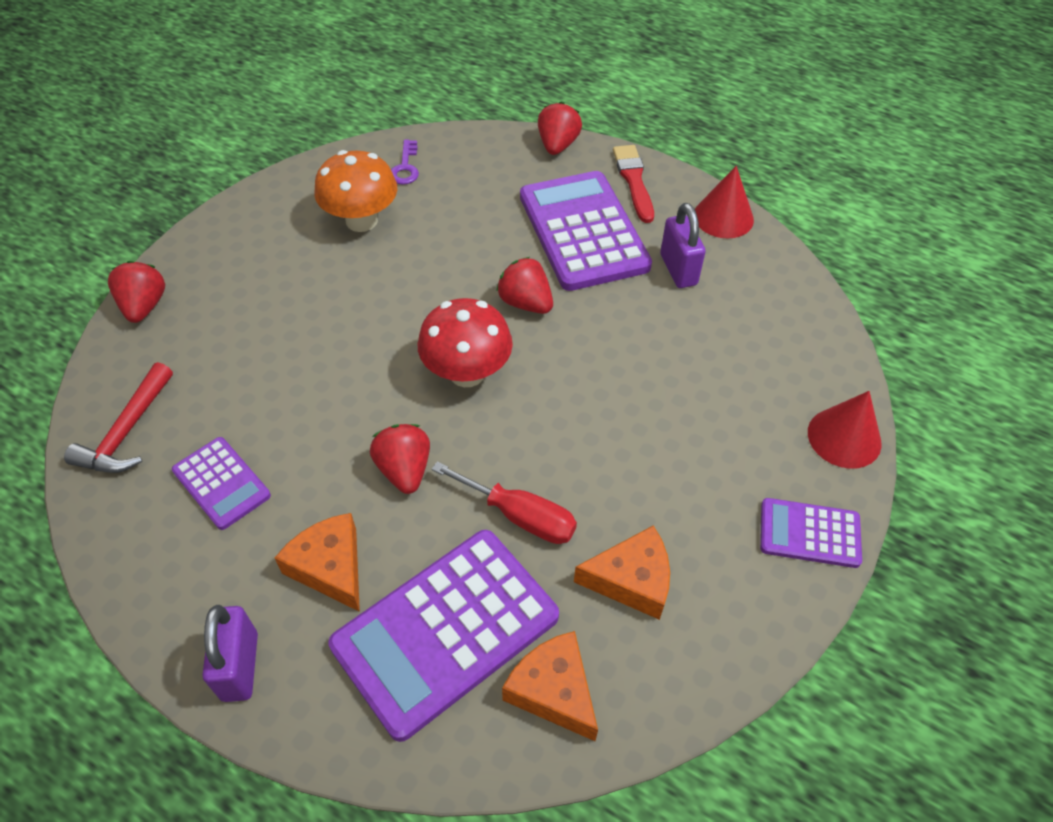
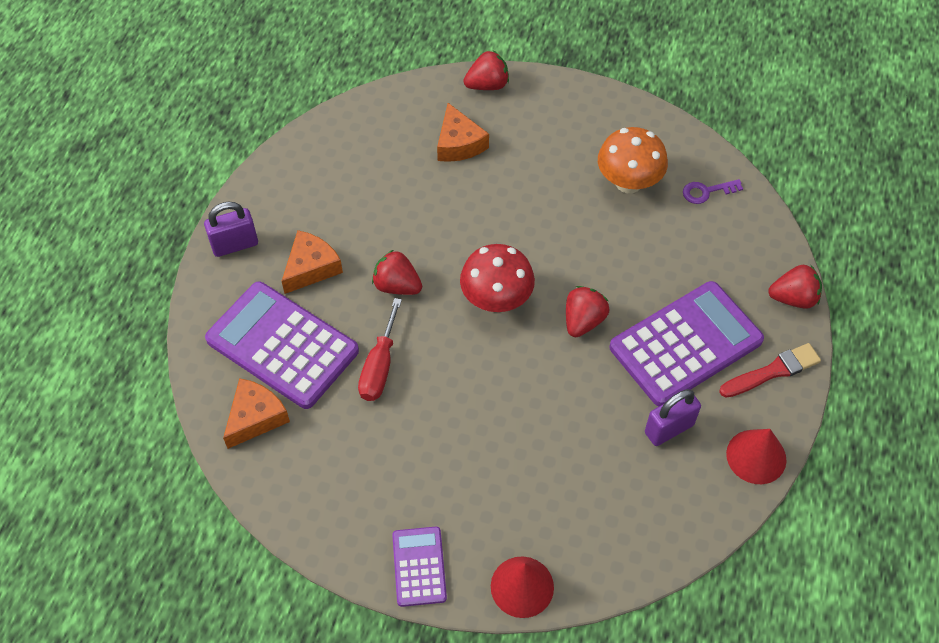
camera: 75 degrees right, 5 degrees up
red hammer [64,362,173,473] -> none
purple calculator [172,437,271,530] -> none
red strawberry [370,424,430,494] -> red strawberry turned 120 degrees counterclockwise [372,250,422,295]
orange cheese [574,525,670,620] -> orange cheese moved to [437,103,489,162]

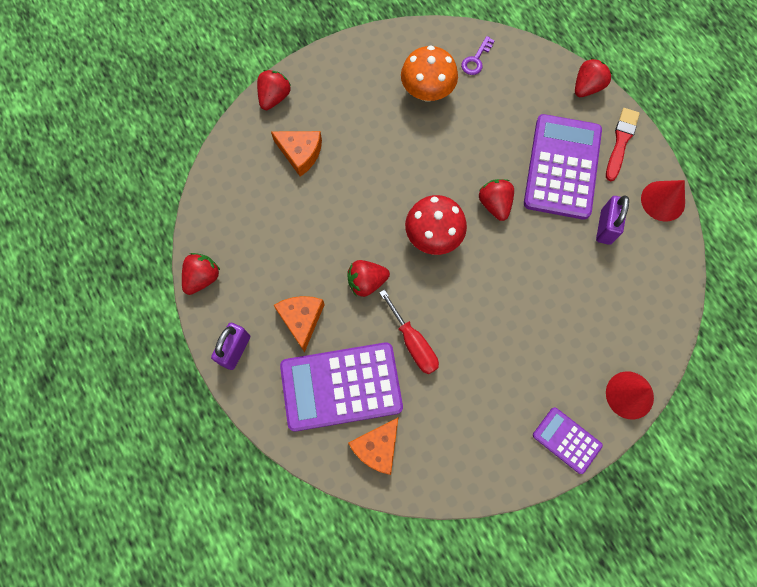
camera: 45 degrees left, 15 degrees up
orange cheese [223,378,290,449] -> orange cheese turned 135 degrees counterclockwise [348,418,398,475]
none -> red strawberry [182,253,220,295]

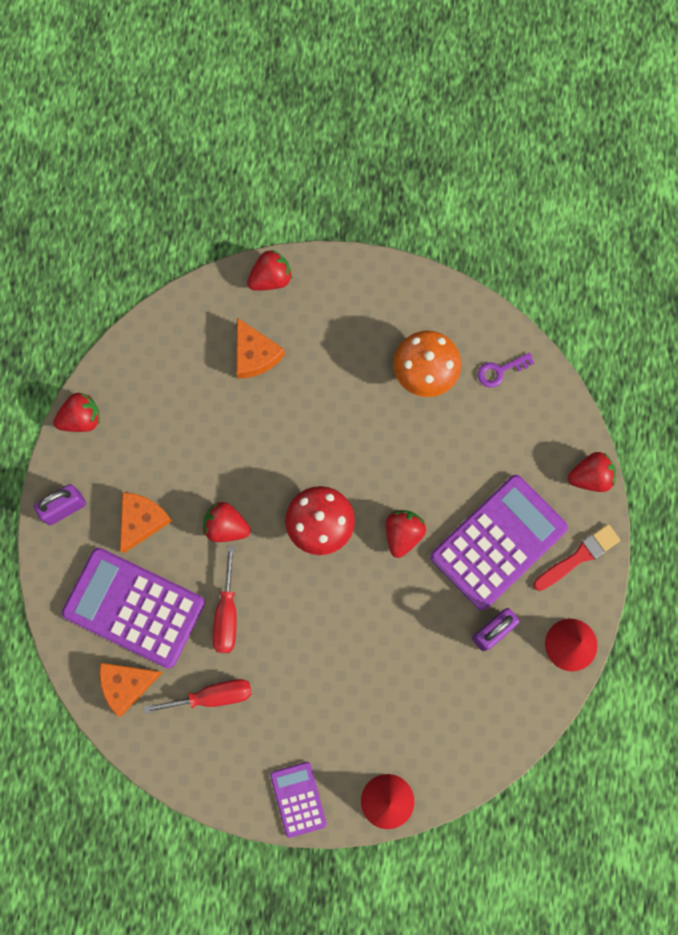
camera: 35 degrees right, 5 degrees up
none -> red screwdriver [143,679,252,714]

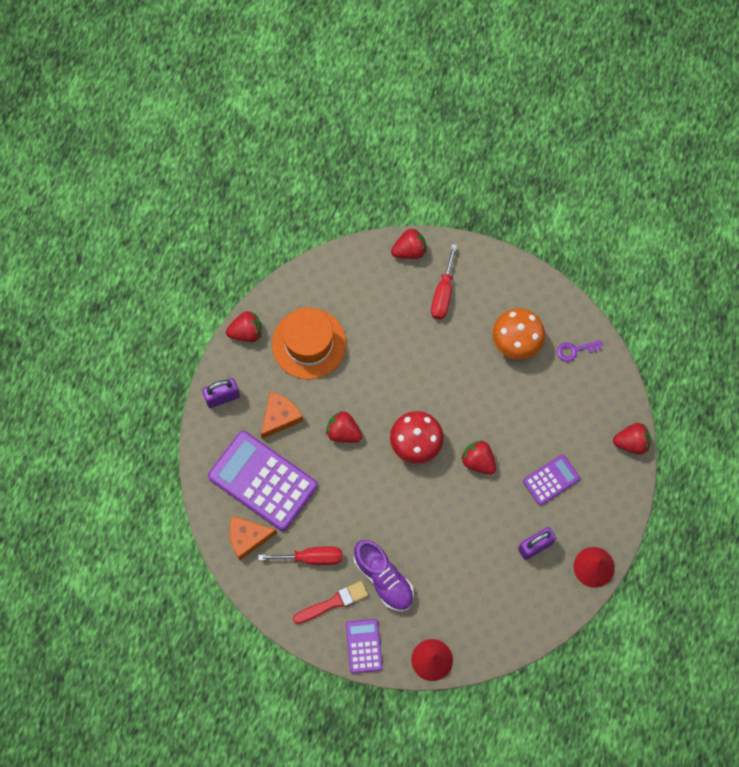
camera: 10 degrees right, 5 degrees down
red screwdriver [213,546,237,653] -> red screwdriver moved to [431,244,457,319]
orange cheese [236,318,285,379] -> none
red strawberry [386,510,426,558] -> red strawberry turned 75 degrees counterclockwise [461,440,496,475]
purple calculator [430,475,568,610] -> purple calculator [523,454,580,506], size x0.52
red brush [533,524,620,591] -> red brush moved to [293,581,368,624]
none -> orange hat [272,307,346,379]
none -> purple shoe [354,540,414,611]

